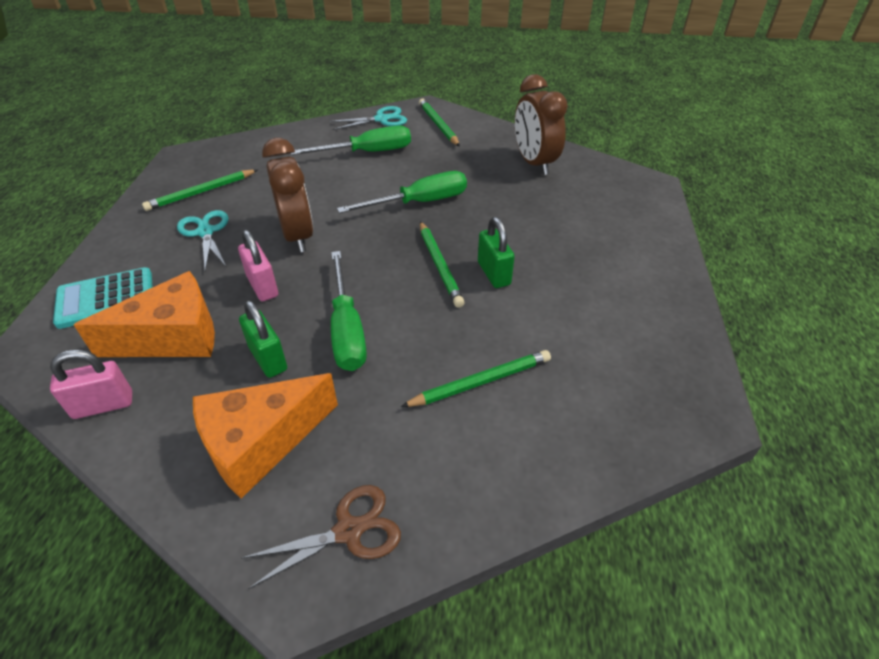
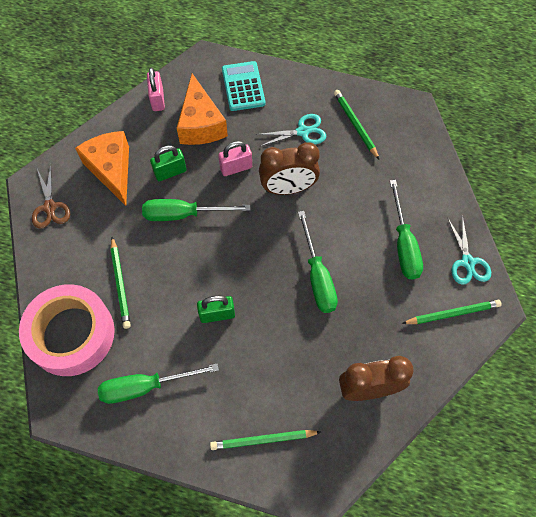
camera: 100 degrees right, 20 degrees up
green pencil [420,221,464,307] -> green pencil moved to [210,430,321,450]
none -> pink tape [19,284,115,376]
none -> green screwdriver [98,364,219,404]

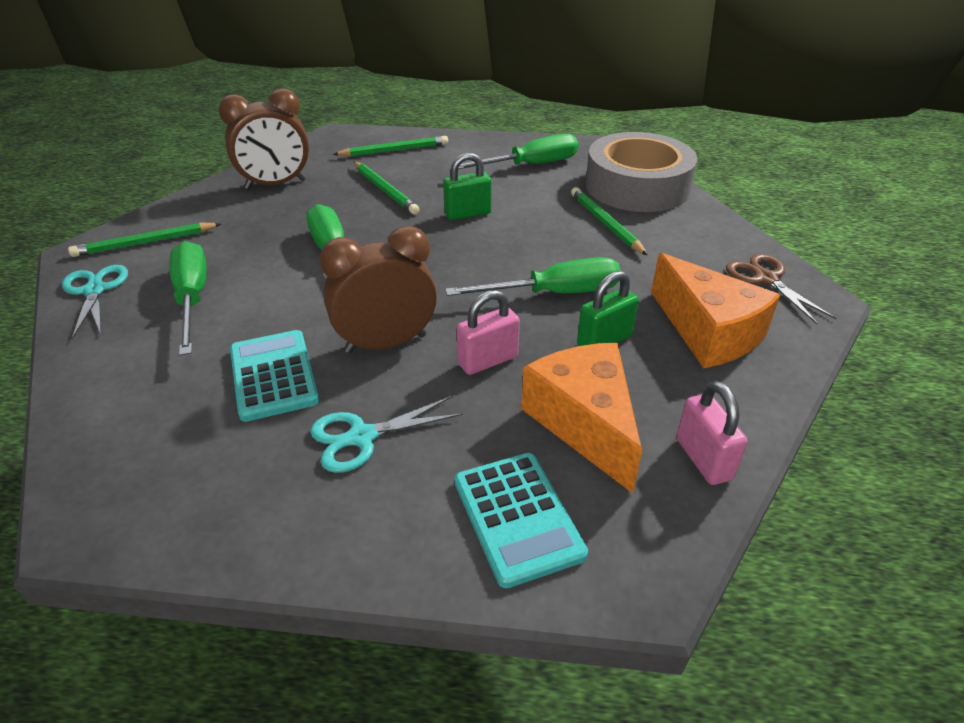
camera: 170 degrees right, 25 degrees down
pink tape [19,284,115,376] -> grey tape [585,132,697,212]
green pencil [334,90,379,159] -> green pencil moved to [353,161,420,214]
none -> turquoise calculator [230,330,319,422]

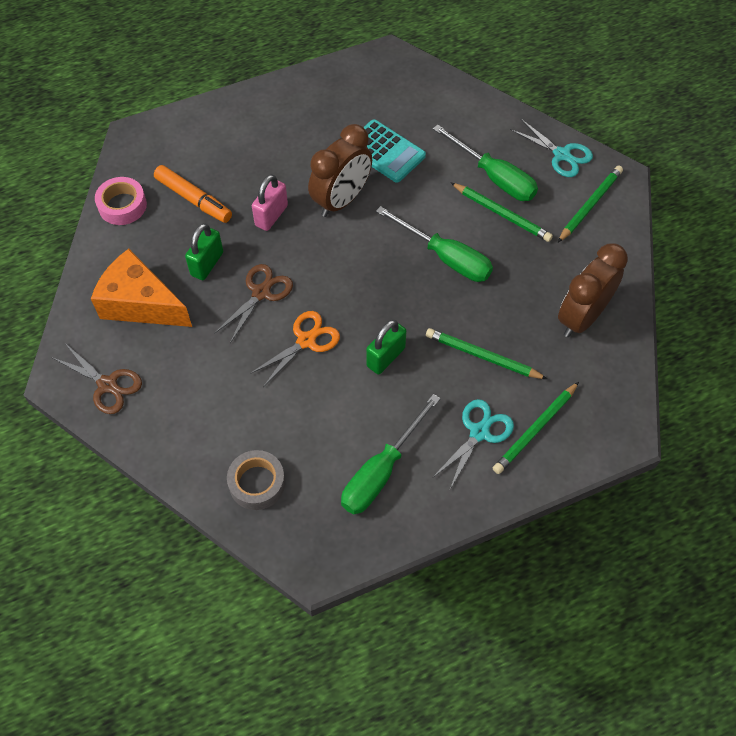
camera: 150 degrees right, 20 degrees up
turquoise scissors [310,396,463,473] -> turquoise scissors moved to [432,399,514,489]
green screwdriver [445,257,621,296] -> brown scissors [214,264,293,343]
turquoise calculator [455,453,588,588] -> none
orange cheese [521,343,642,493] -> orange marker [154,165,232,223]
green pencil [571,187,648,256] -> green pencil moved to [451,183,553,242]
grey tape [585,132,697,212] -> grey tape [227,450,285,510], size x0.50
pink padlock [676,381,748,485] -> pink tape [95,177,147,225]
none -> orange scissors [250,311,340,387]

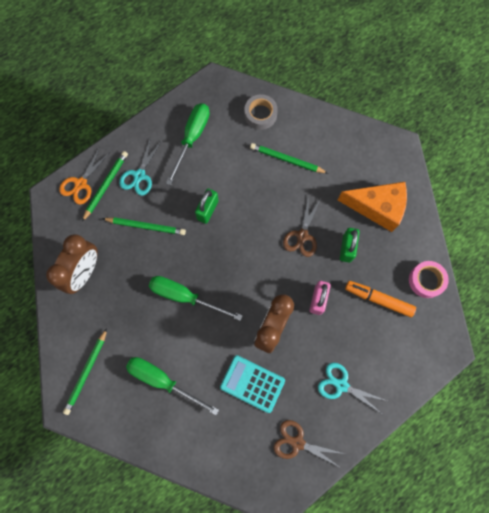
camera: 165 degrees right, 15 degrees up
brown scissors [51,342,142,414] -> brown scissors moved to [274,420,345,468]
orange scissors [250,311,340,387] -> orange scissors moved to [59,147,109,204]
green pencil [451,183,553,242] -> green pencil moved to [250,143,328,173]
turquoise scissors [510,119,593,177] -> turquoise scissors moved to [318,362,387,413]

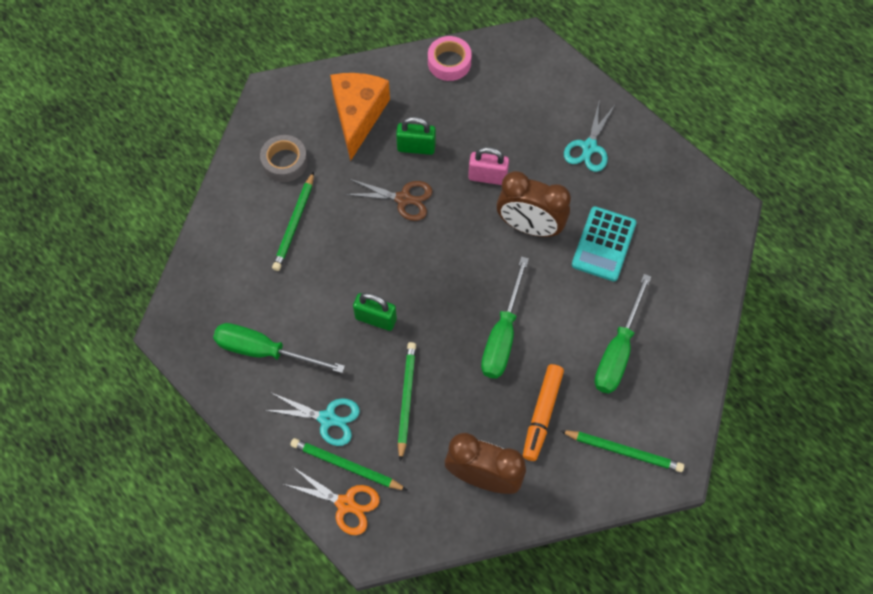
camera: 95 degrees left, 10 degrees down
grey tape [244,94,278,130] -> grey tape moved to [260,135,308,182]
brown scissors [274,420,345,468] -> none
orange marker [345,281,416,317] -> orange marker moved to [523,364,564,461]

